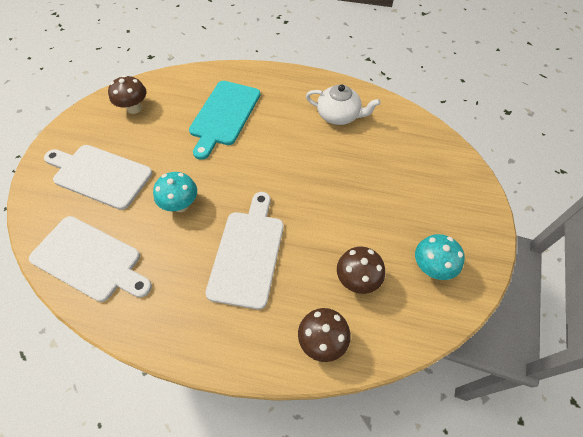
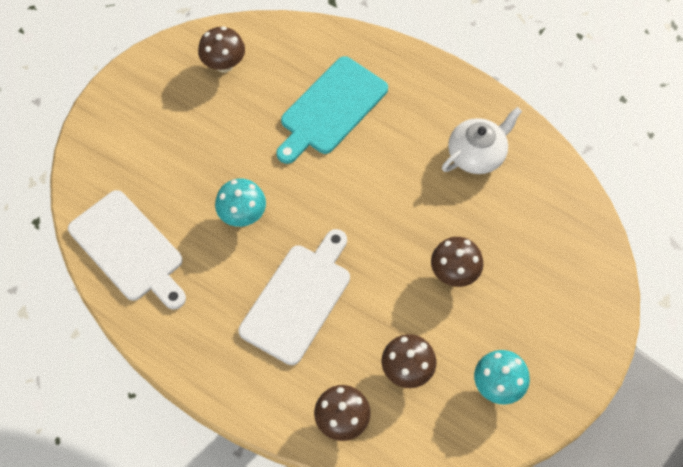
camera: 20 degrees right, 5 degrees up
white cutting board [44,145,152,210] -> none
white teapot [306,84,381,125] -> white teapot turned 75 degrees counterclockwise [442,107,522,174]
none -> brown mushroom [431,237,483,287]

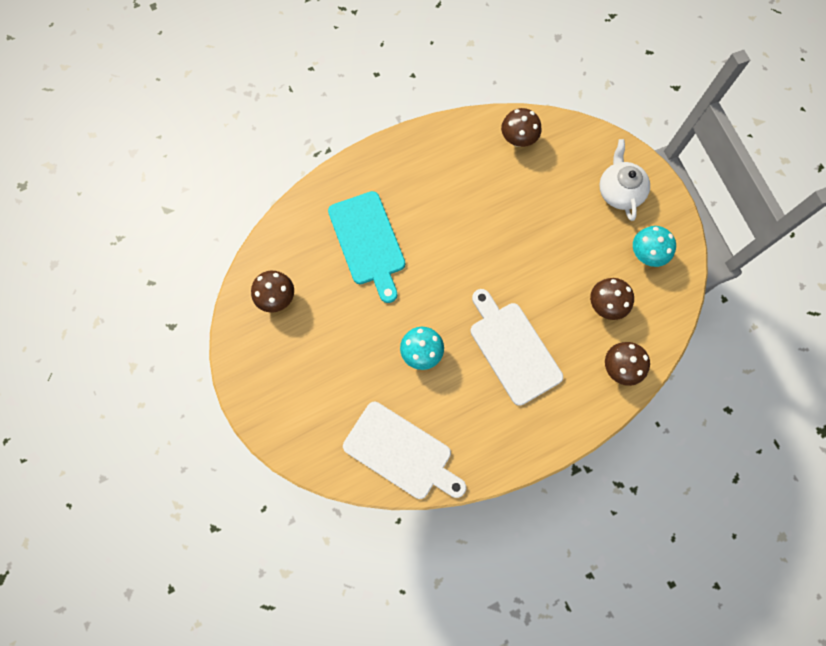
camera: 60 degrees left, 10 degrees up
white cutting board [68,190,186,310] -> white cutting board turned 45 degrees clockwise [343,402,466,499]
brown mushroom [431,237,483,287] -> brown mushroom moved to [501,108,541,147]
white teapot [442,107,522,174] -> white teapot moved to [599,139,650,221]

